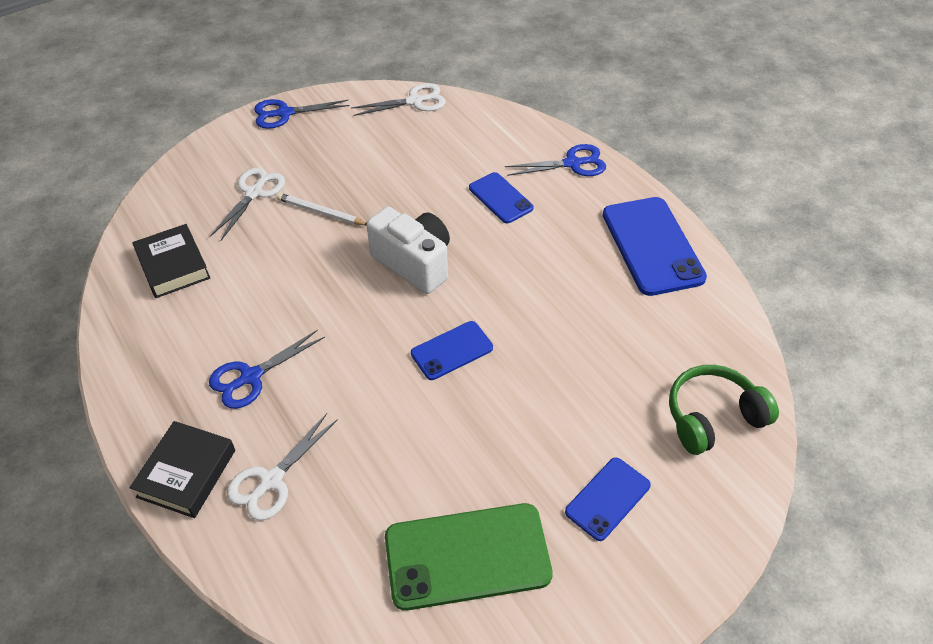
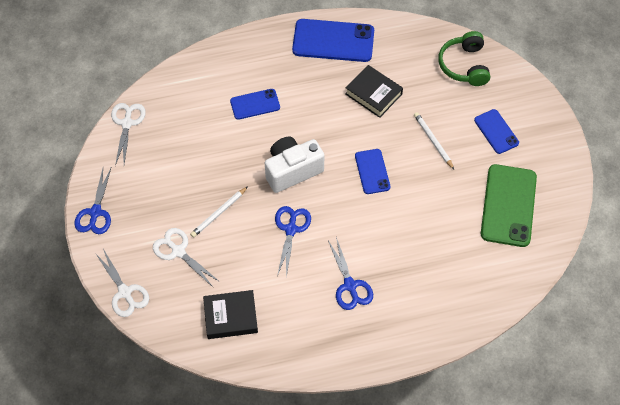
camera: 70 degrees left, 10 degrees up
black book [130,421,235,518] -> black book moved to [345,65,403,118]
white scissors [227,413,338,521] -> white scissors moved to [95,249,149,317]
blue scissors [505,144,606,176] -> blue scissors moved to [275,206,311,277]
none -> white pencil [414,112,454,169]

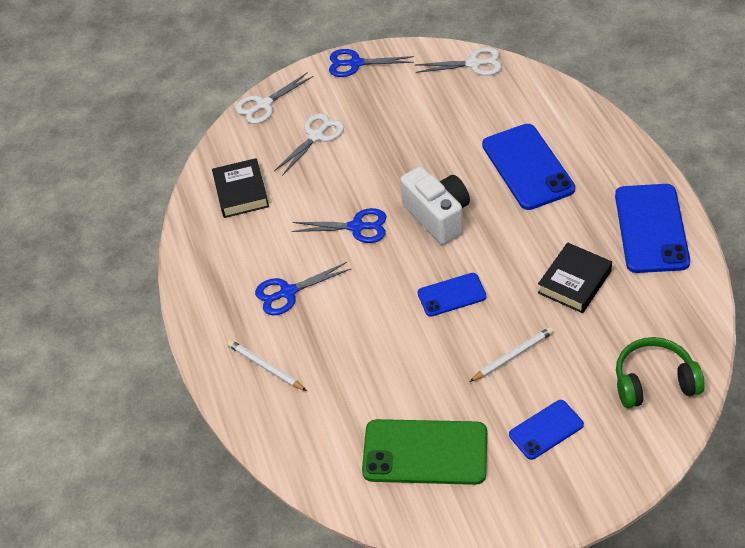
camera: 90 degrees right, 10 degrees down
white pencil [190,187,248,238] -> white pencil moved to [227,340,307,391]
blue phone [230,89,280,120] -> blue phone [482,124,575,210], size x1.76

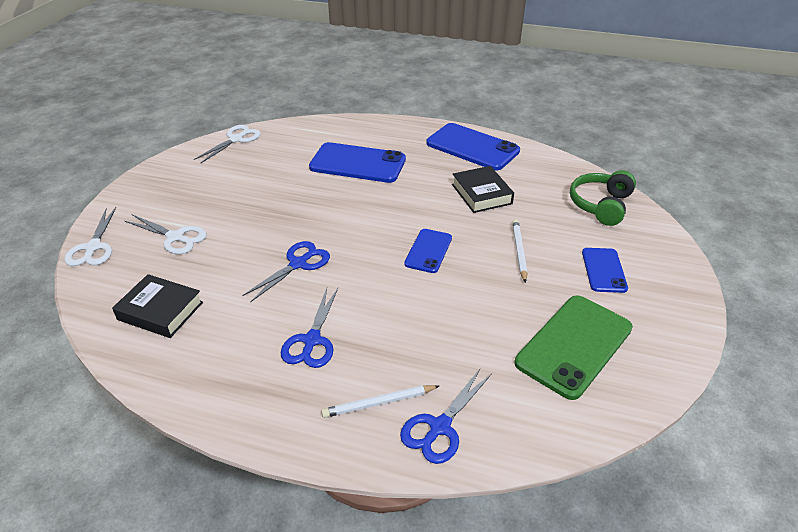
camera: 60 degrees left, 10 degrees down
white scissors [274,113,344,176] -> white scissors turned 135 degrees clockwise [125,215,207,254]
blue scissors [329,49,414,77] -> blue scissors moved to [400,369,492,464]
white camera [400,166,470,245] -> none

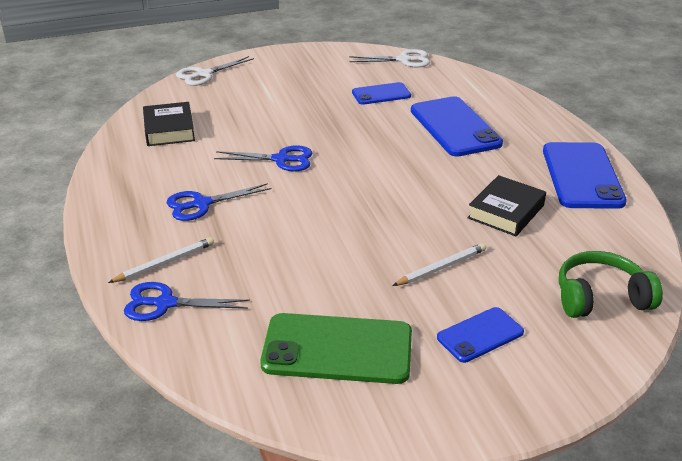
camera: 55 degrees right, 5 degrees down
white scissors [125,215,207,254] -> none
white pencil [321,385,439,418] -> white pencil turned 105 degrees clockwise [108,237,214,283]
blue phone [404,229,452,273] -> blue phone moved to [352,82,411,105]

